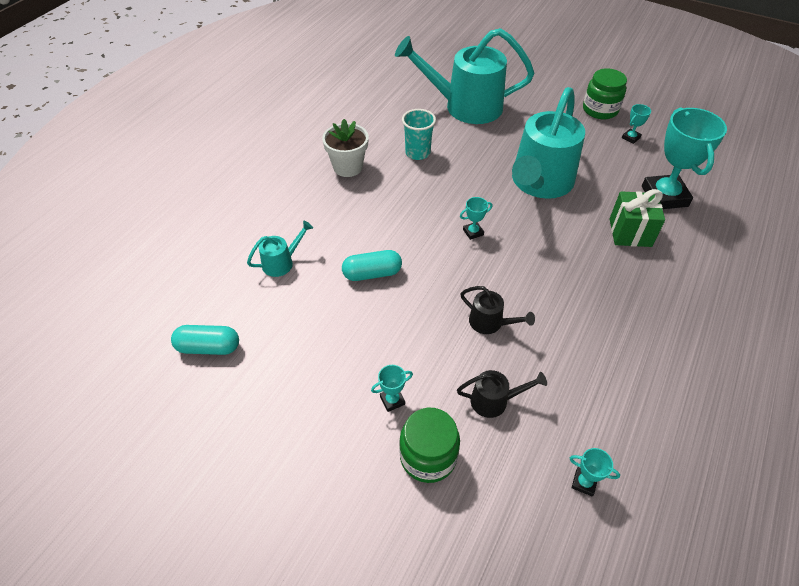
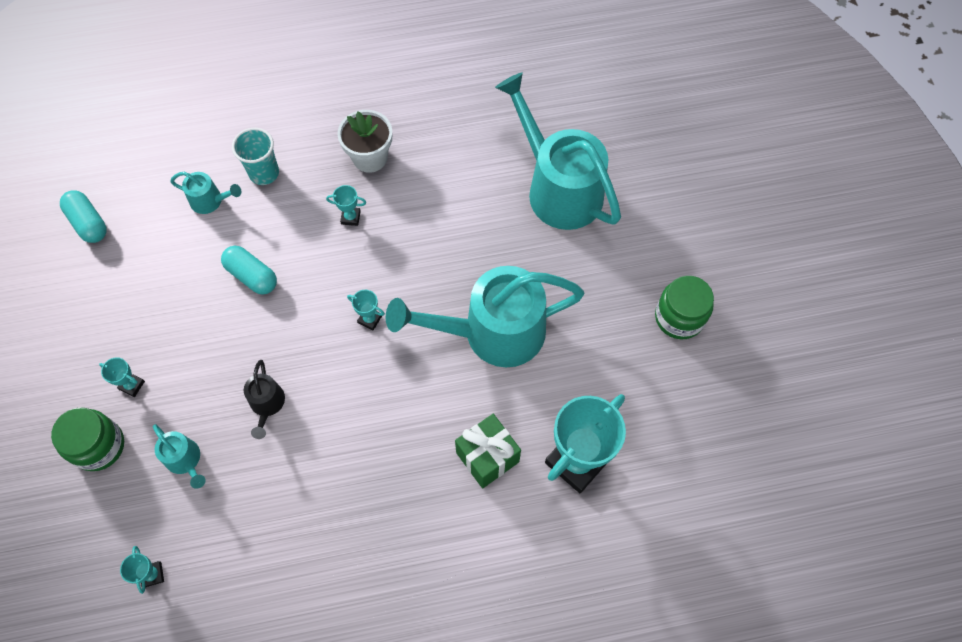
camera: 50 degrees right, 15 degrees up
turquoise cup [402,109,436,160] -> turquoise cup moved to [232,128,279,185]
black watering can [457,370,547,418] -> turquoise watering can [153,424,206,489]
turquoise trophy [622,104,651,144] -> turquoise trophy moved to [326,185,366,226]

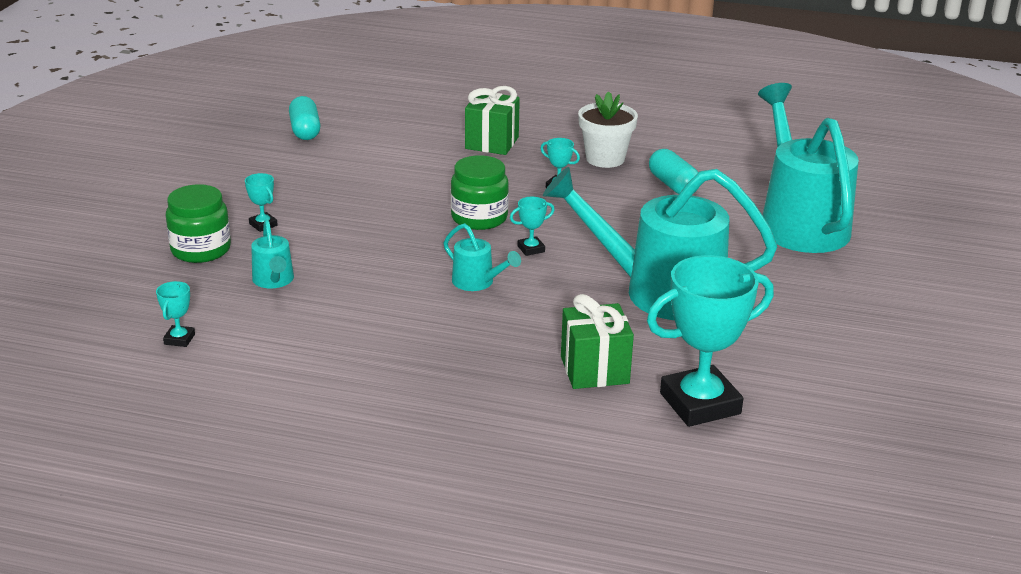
camera: 25 degrees right, 35 degrees down
turquoise watering can [170,172,242,214] -> turquoise watering can moved to [444,223,521,291]
turquoise capsule [221,246,277,295] -> turquoise capsule moved to [649,149,699,194]
turquoise cup [232,128,279,185] -> green gift [465,86,520,155]
black watering can [244,360,285,439] -> none
turquoise trophy [347,290,385,330] -> turquoise trophy turned 75 degrees counterclockwise [510,197,555,256]
green jar [655,276,714,339] -> green jar moved to [451,155,509,230]

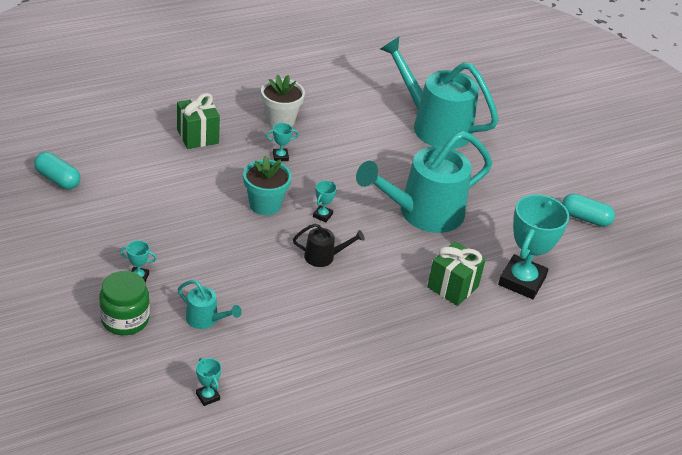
camera: 45 degrees left, 10 degrees up
turquoise watering can [444,223,521,291] -> black watering can [293,224,365,267]
green jar [451,155,509,230] -> turquoise flower pot [243,156,292,215]
turquoise capsule [649,149,699,194] -> turquoise capsule moved to [562,193,615,227]

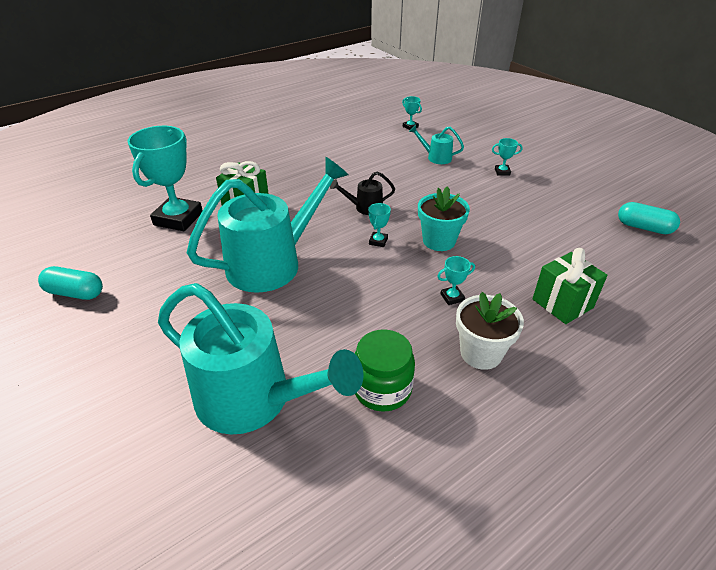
camera: 175 degrees right, 0 degrees up
green jar [99,271,150,335] -> green jar moved to [355,329,415,412]

